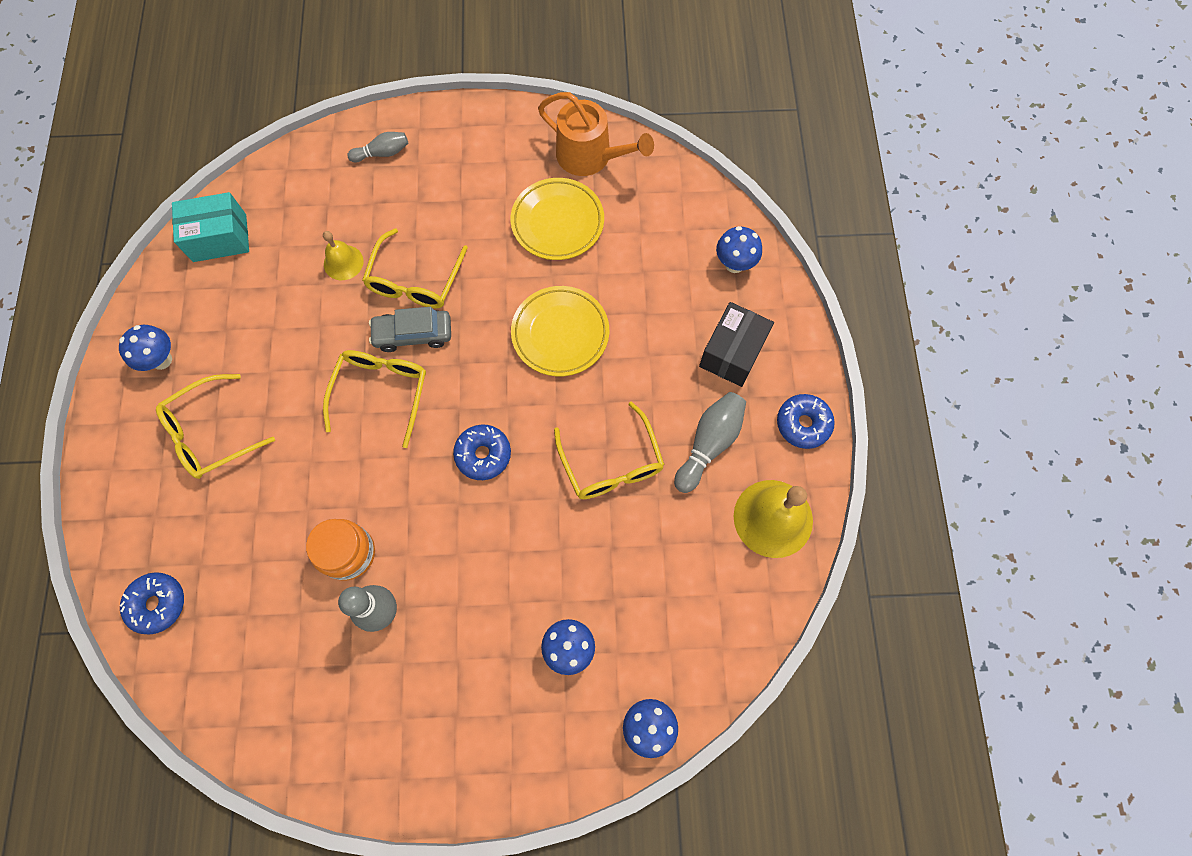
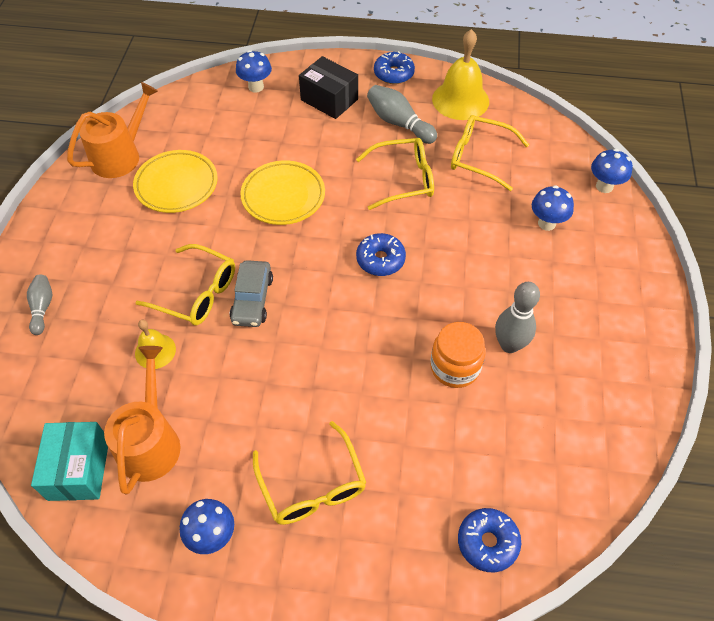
camera: 80 degrees left, 15 degrees down
yellow glasses [323,350,426,448] -> yellow glasses moved to [451,115,529,191]
none -> orange watering can [104,346,180,494]

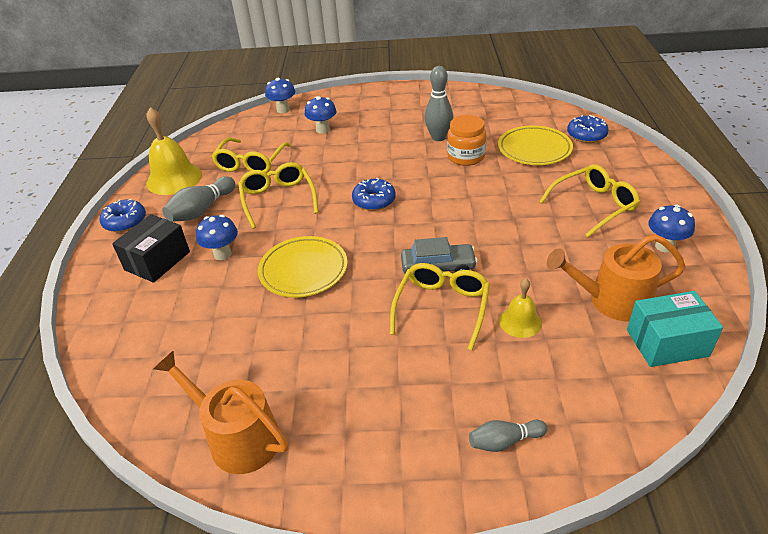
camera: 95 degrees left, 15 degrees down
yellow plate [133,150,218,213] -> yellow plate moved to [498,125,573,165]
blue mushroom [236,50,272,93] -> blue mushroom moved to [196,215,238,260]

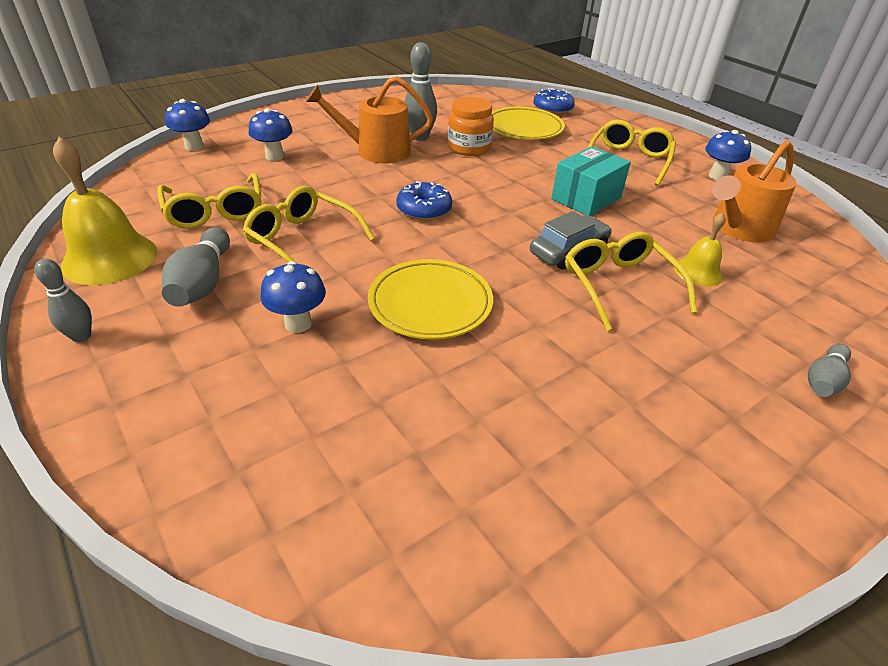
camera: 40 degrees left, 0 degrees up
blue donut [100,199,146,232] -> grey bowling pin [34,259,92,342]
black box [112,214,190,283] -> none
orange watering can [154,350,288,474] -> orange watering can moved to [306,76,433,163]
turquoise box [627,291,723,367] -> turquoise box moved to [551,146,631,216]

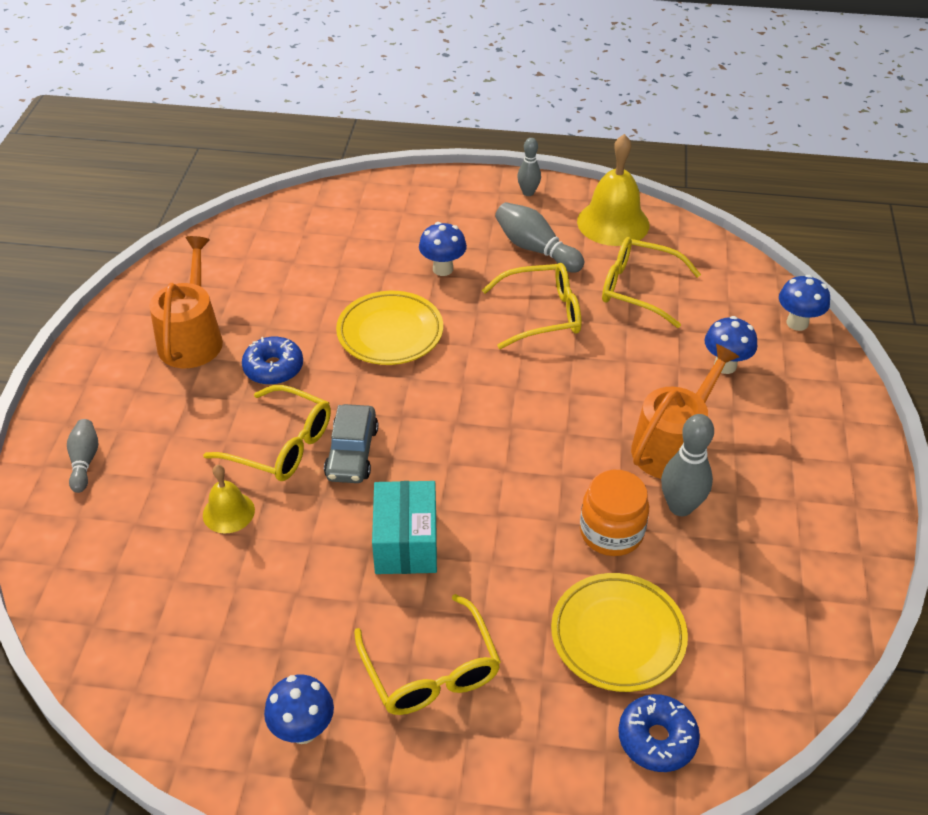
camera: 135 degrees right, 5 degrees up
blue donut [396,181,452,221] -> blue donut moved to [242,337,303,385]
orange watering can [712,140,797,243] -> orange watering can moved to [149,236,223,368]

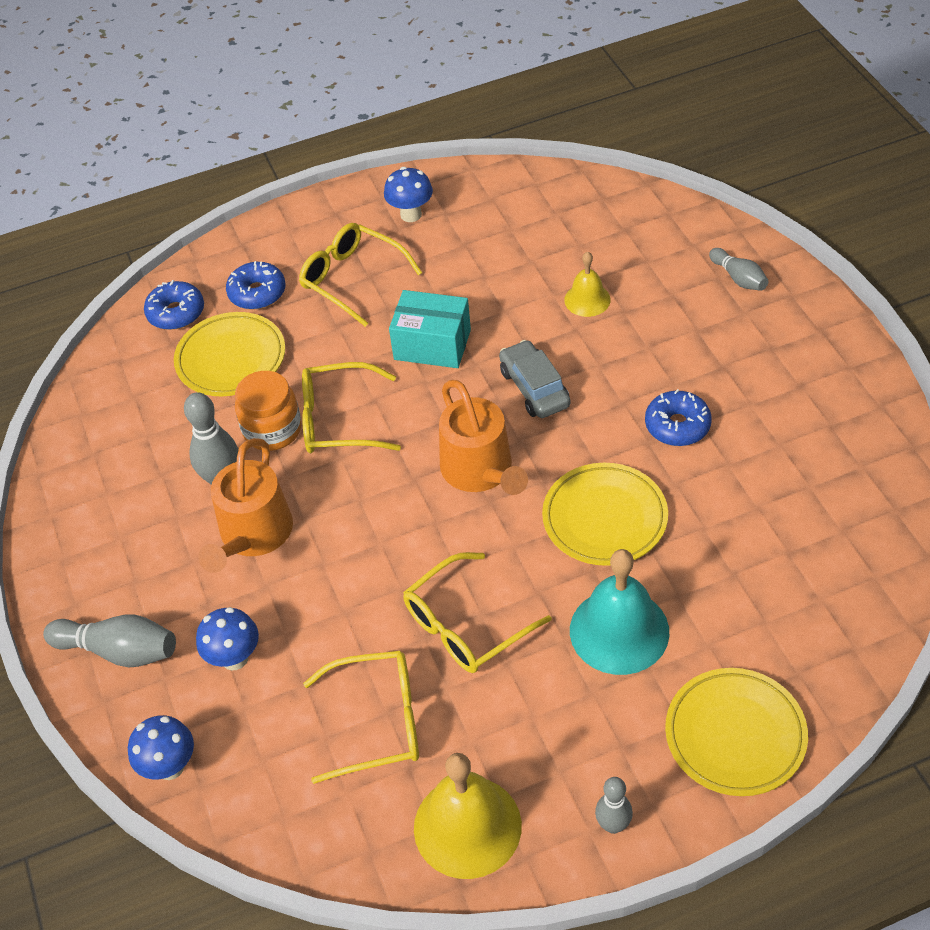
camera: 155 degrees right, 5 degrees up
orange watering can [149,236,223,368] -> orange watering can moved to [439,380,528,495]
yellow glasses [203,385,331,481] -> yellow glasses moved to [302,362,401,453]
turquoise box [372,481,437,574] -> turquoise box turned 45 degrees counterclockwise [389,290,471,368]
blue mushroom [419,222,467,276] -> turquoise bell [570,549,669,675]
grey bowling pin [495,202,584,273] -> grey bowling pin moved to [43,614,176,667]
none -> blue donut [226,261,285,310]
none -> yellow plate [665,668,808,796]

